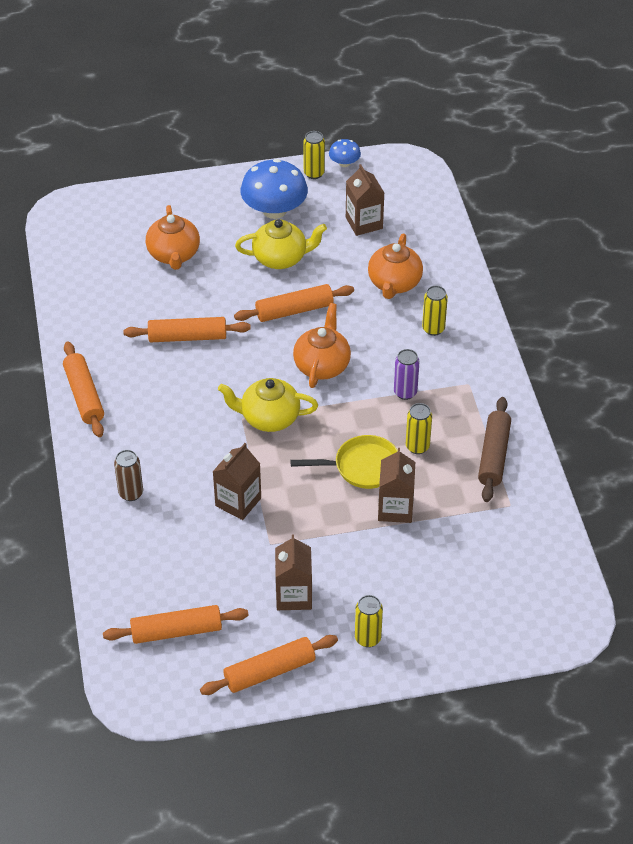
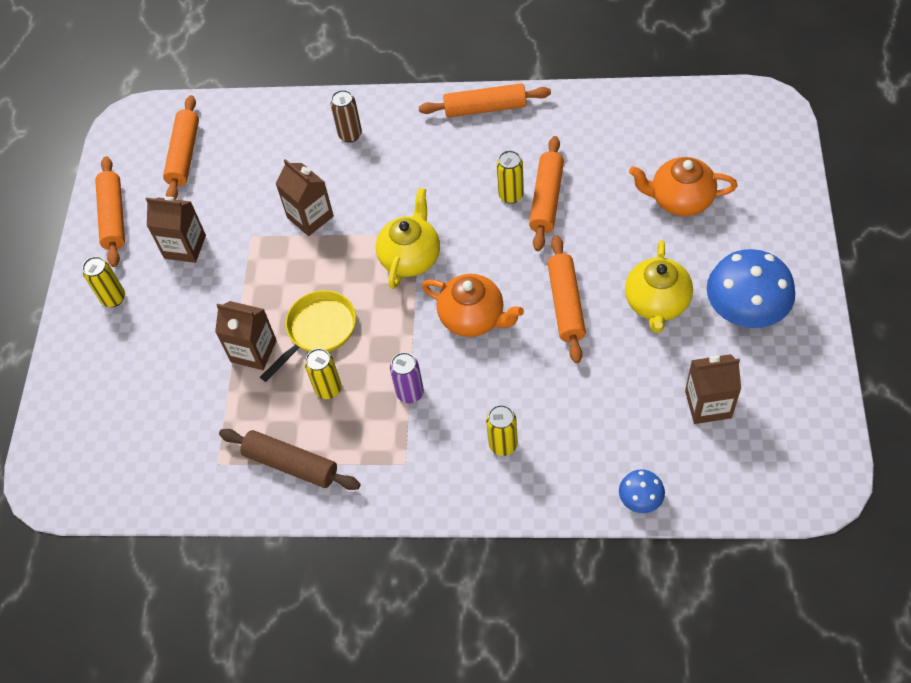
camera: 110 degrees right, 10 degrees up
yellow pan [290,435,398,489] -> yellow pan turned 150 degrees counterclockwise [260,290,356,382]
yellow can [303,131,325,179] -> yellow can moved to [497,150,524,204]
blue mushroom [329,139,361,167] -> blue mushroom moved to [619,469,665,513]
orange teapot [368,234,423,299] -> none

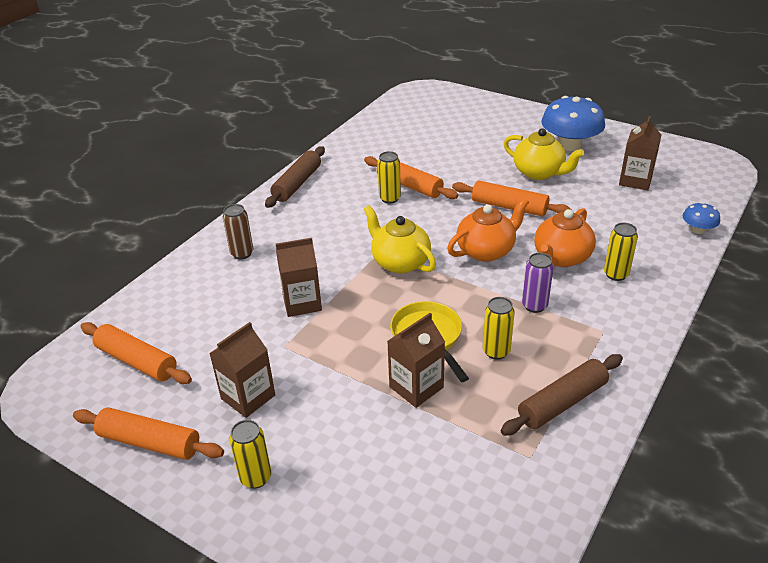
camera: 65 degrees left, 20 degrees down
orange rolling pin [419,83,551,117] -> brown rolling pin [265,146,325,208]
orange teapot [629,157,737,216] -> orange teapot moved to [534,208,596,267]

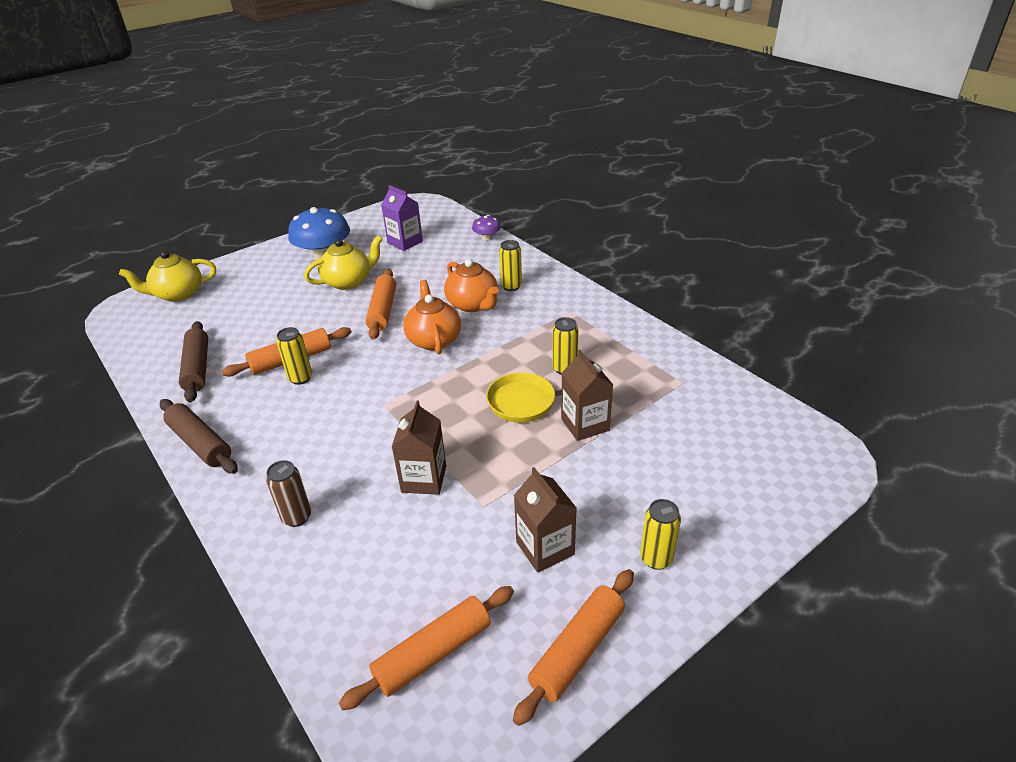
camera: 70 degrees left, 0 degrees up
yellow teapot [364,205,436,274] -> yellow teapot moved to [119,251,216,302]
orange rolling pin [452,181,571,217] -> orange rolling pin turned 45 degrees counterclockwise [366,269,396,340]
brown rolling pin [500,354,623,436] -> brown rolling pin moved to [179,321,208,402]
purple can [522,253,554,313] -> none
brown carton [619,116,662,190] -> purple carton [381,185,423,251]
blue mushroom [682,202,720,234] -> purple mushroom [472,215,501,241]

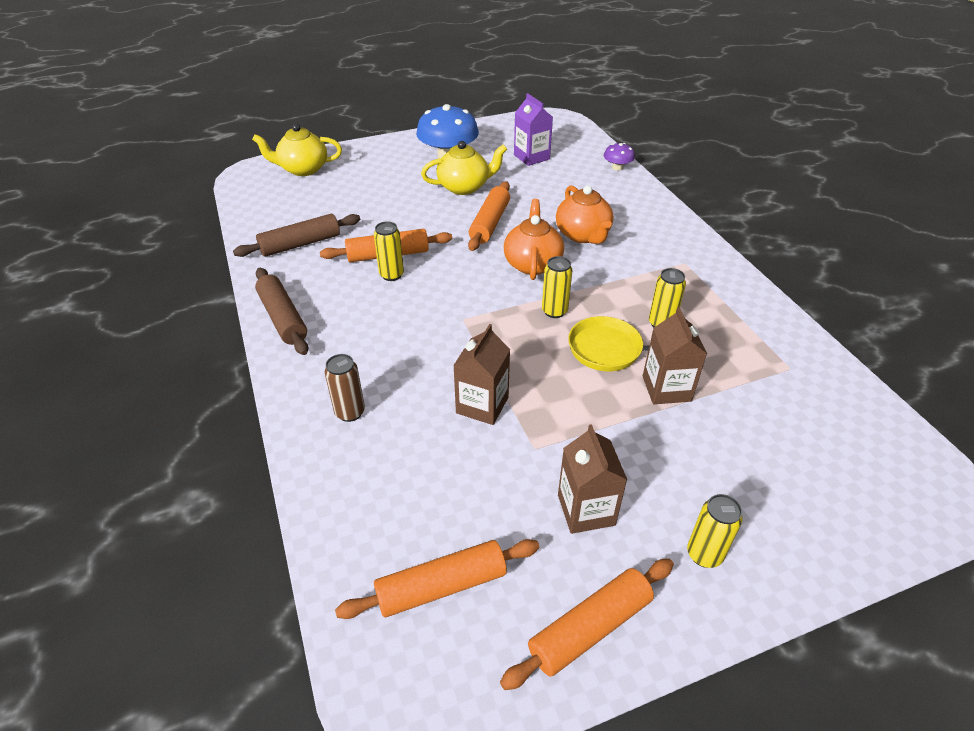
camera: 15 degrees right, 5 degrees up
brown rolling pin [179,321,208,402] -> brown rolling pin turned 60 degrees clockwise [233,214,360,257]
yellow can [499,240,522,291] -> yellow can moved to [542,256,572,318]

